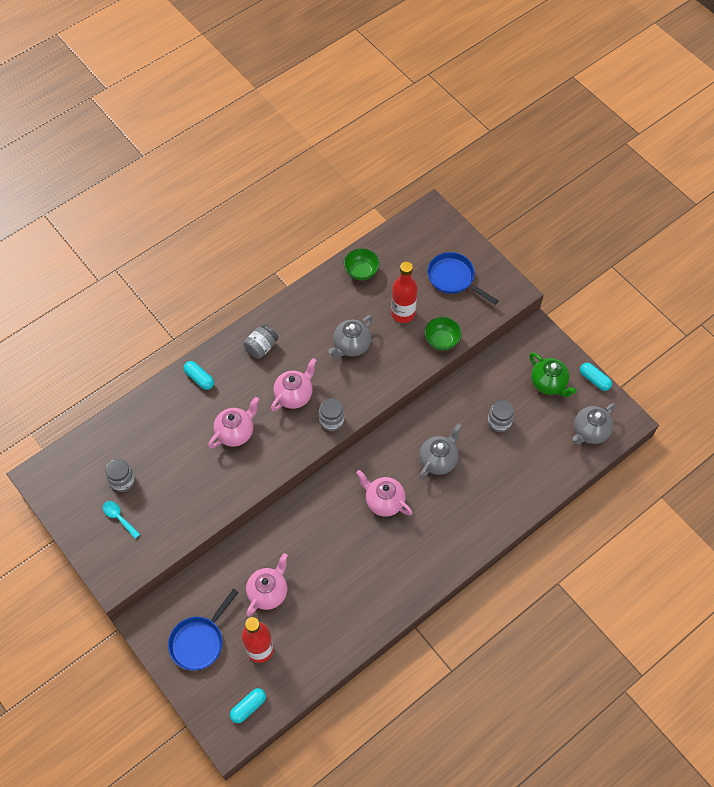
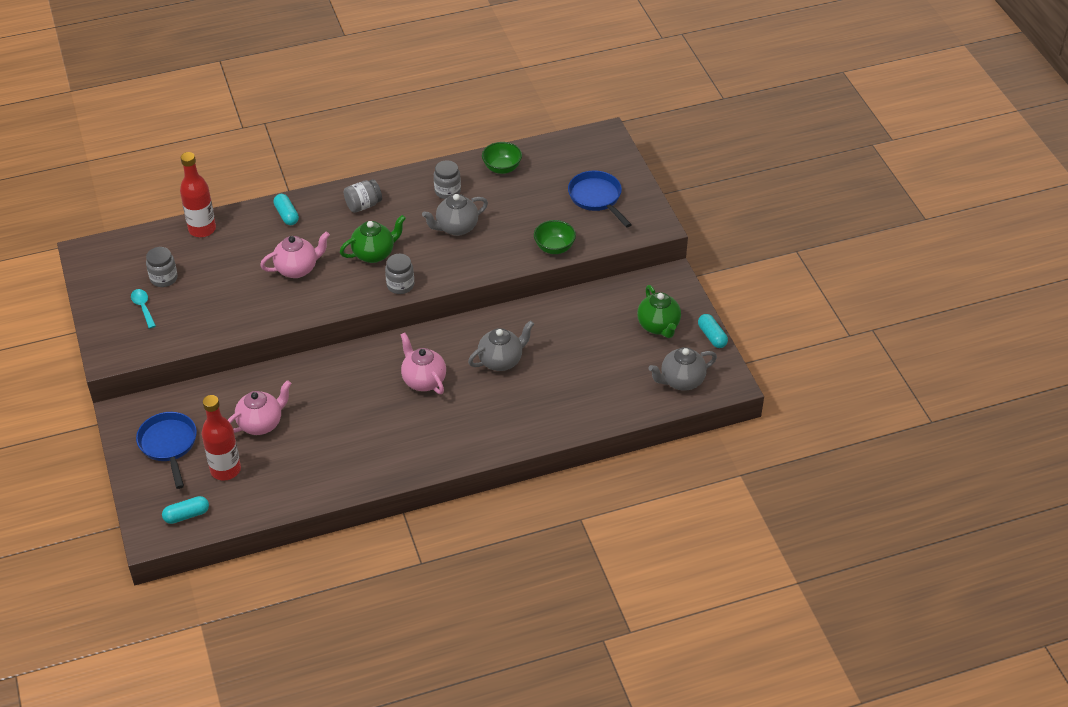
camera: 20 degrees right, 15 degrees down
blue pan [168,589,239,671] -> blue pan turned 105 degrees clockwise [136,412,197,489]
pink teapot [271,358,317,412] -> green teapot [340,215,406,263]
red bottle [391,262,418,323] -> red bottle moved to [180,152,216,237]
grey jar [488,400,514,432] -> grey jar moved to [434,160,461,199]

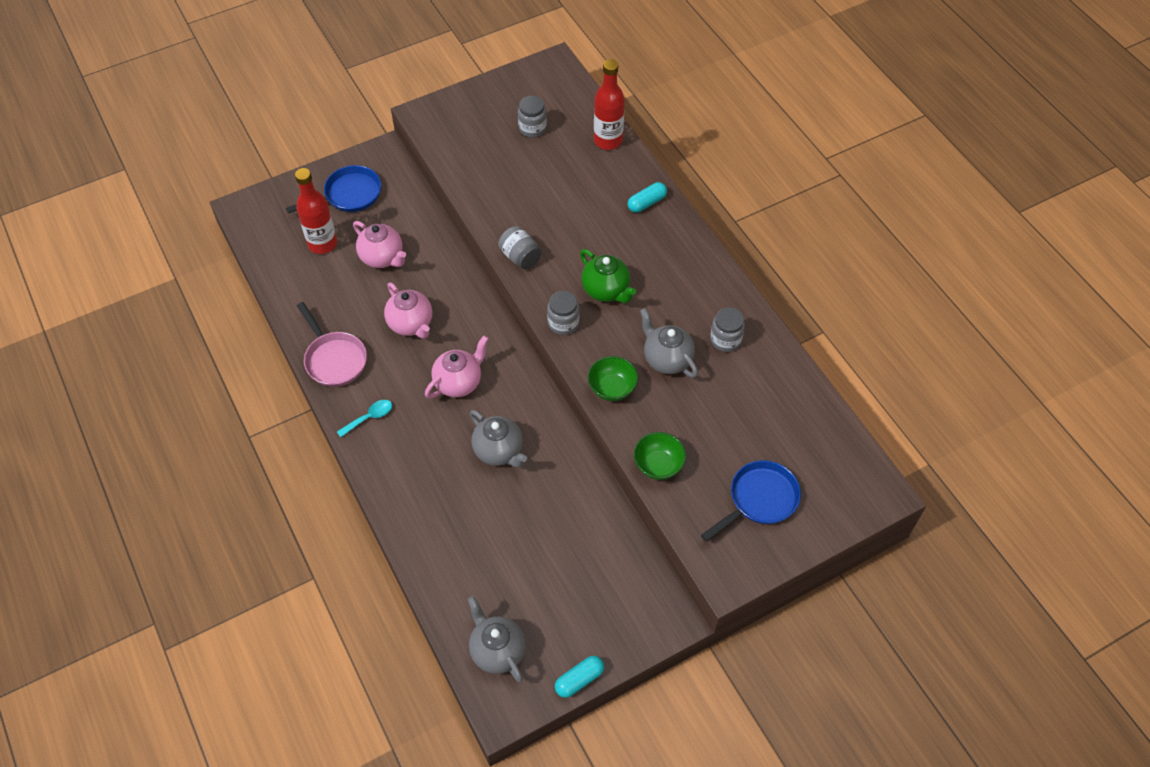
camera: 80 degrees right, 10 degrees up
turquoise spoon [131,289,156,329] -> turquoise spoon moved to [337,400,392,437]
turquoise capsule [162,496,209,524] -> none
pink teapot [260,232,330,278] -> pink teapot moved to [384,282,432,339]
grey jar [344,179,382,213] -> grey jar moved to [498,226,541,269]
green bowl [482,142,522,174] -> green bowl moved to [588,356,638,401]
green teapot [637,285,681,338] -> none
none -> pink pan [297,302,367,387]

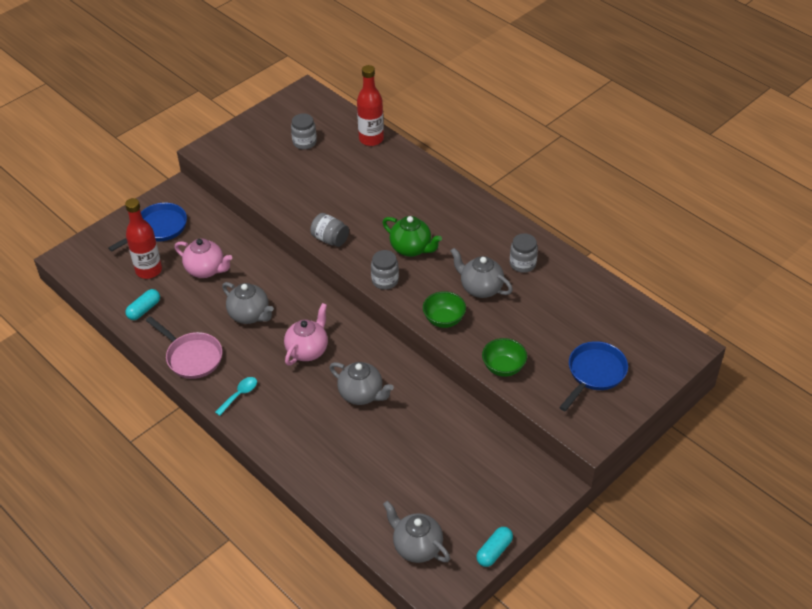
camera: 15 degrees left, 10 degrees down
pink teapot [384,282,432,339] -> grey teapot [222,282,274,324]
turquoise capsule [628,182,667,213] -> turquoise capsule moved to [125,289,160,320]

